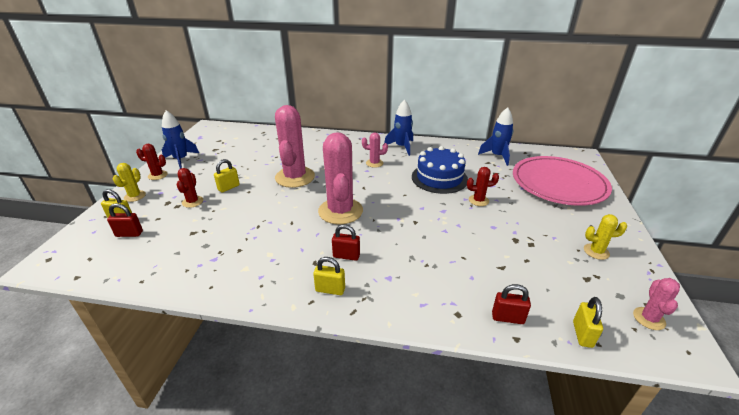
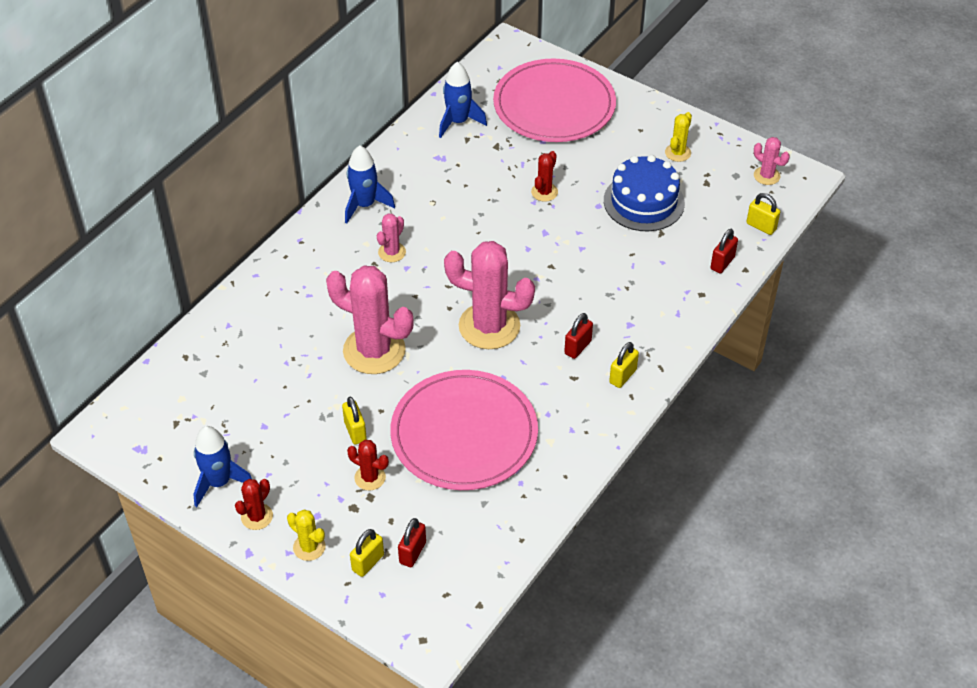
camera: 65 degrees left, 15 degrees up
blue cake [412,146,468,194] -> blue cake moved to [604,155,685,231]
none -> pink plate [390,370,538,490]

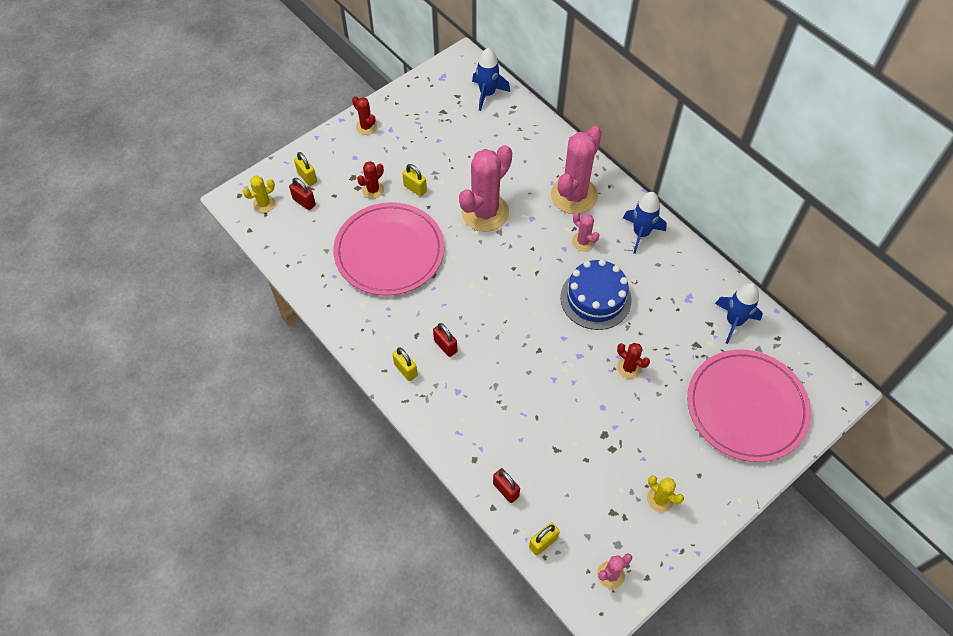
camera: 105 degrees right, 10 degrees up
blue rocket [193,426,252,507] -> blue rocket moved to [472,48,510,111]
yellow cactus [287,510,326,561] -> yellow cactus moved to [243,175,275,213]
yellow padlock [342,396,367,444] -> yellow padlock turned 45 degrees clockwise [402,164,427,197]
pink cactus [444,241,535,349] -> pink cactus moved to [551,126,602,214]
blue cake [604,155,685,231] -> blue cake moved to [560,259,632,330]

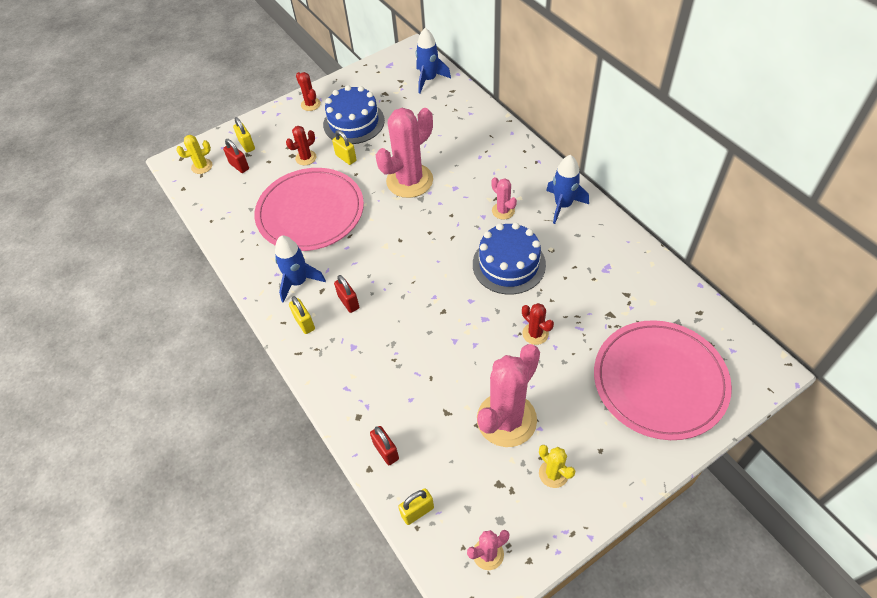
camera: 10 degrees right, 5 degrees down
pink cactus [551,126,602,214] -> pink cactus moved to [477,344,540,447]
blue rocket [715,283,763,344] -> blue rocket moved to [275,236,326,303]
none -> blue cake [323,85,385,144]

